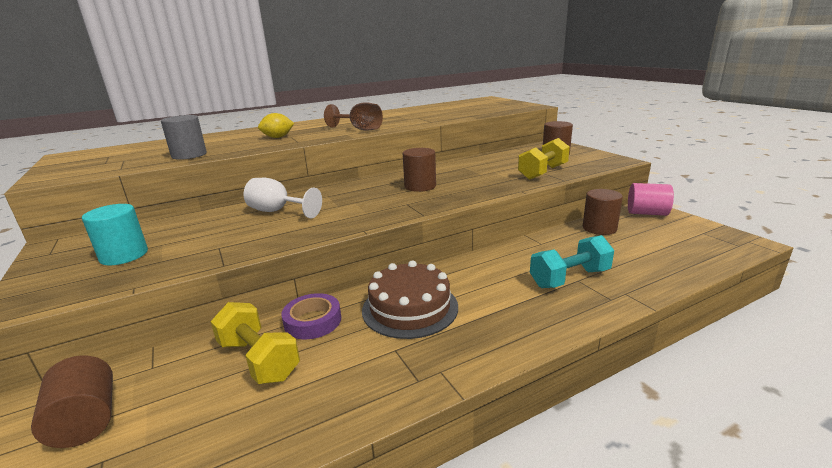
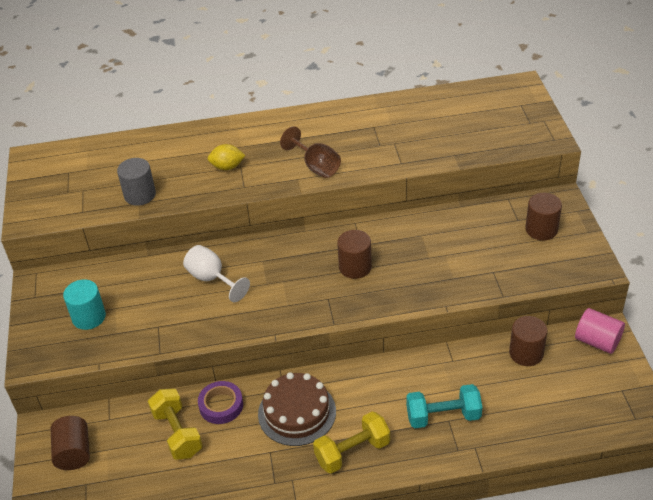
camera: 20 degrees right, 20 degrees up
yellow dumbbell [518,138,570,180] -> yellow dumbbell moved to [313,411,390,474]

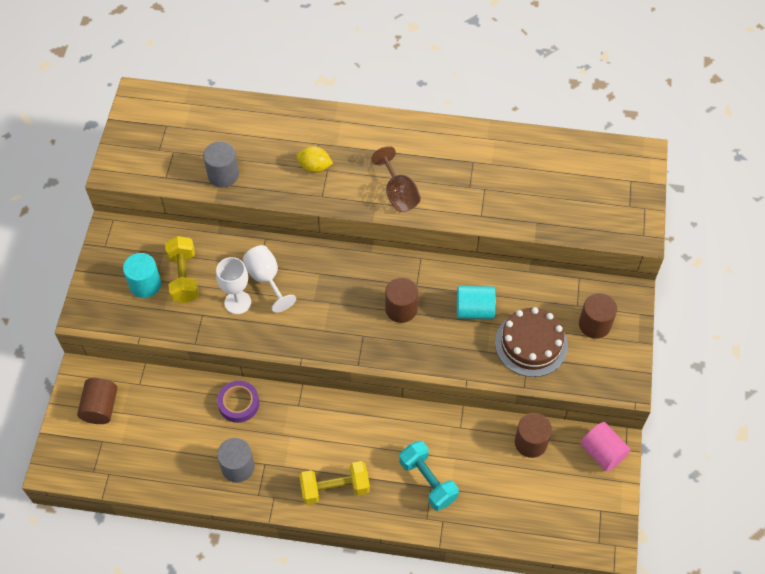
camera: 15 degrees right, 15 degrees up
yellow dumbbell [148,389,203,460] -> yellow dumbbell moved to [165,236,199,303]
brown cake [258,372,336,446] -> brown cake moved to [495,307,568,377]
turquoise dumbbell [406,384,483,428] -> turquoise dumbbell turned 45 degrees clockwise [399,441,459,511]
none -> white goblet [216,257,251,314]
none -> grey cylinder [217,438,255,483]
none -> turquoise cylinder [457,286,496,319]

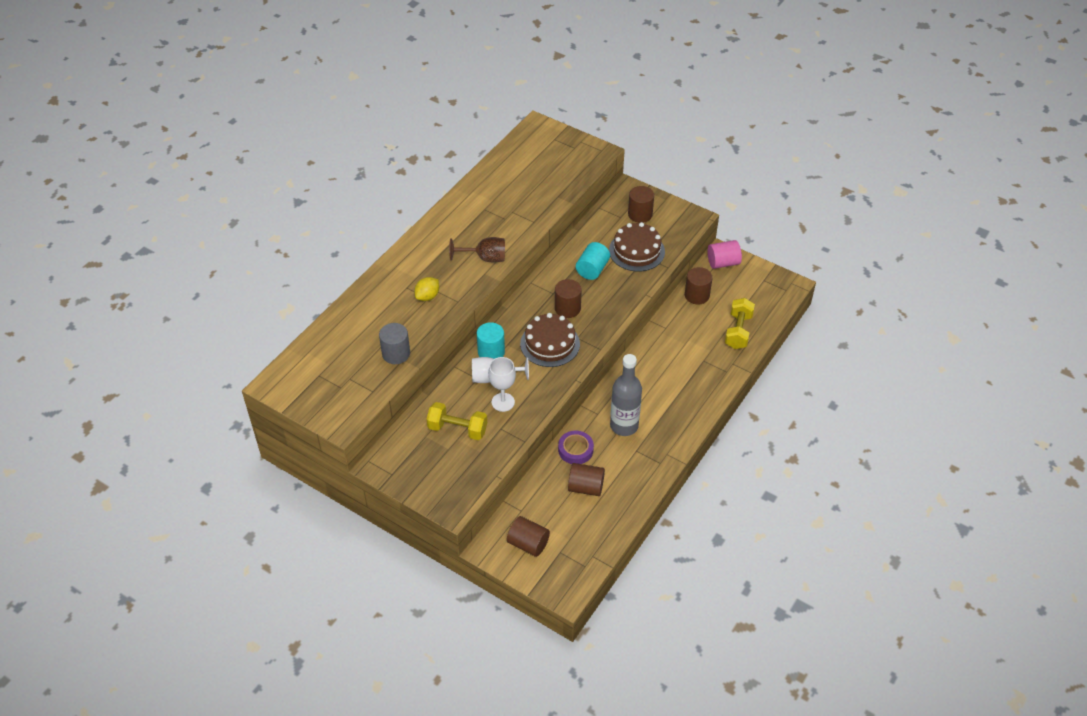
camera: 65 degrees left, 10 degrees down
turquoise cylinder [123,253,161,298] -> turquoise cylinder moved to [477,322,505,359]
grey cylinder [217,438,255,483] -> none
yellow dumbbell [299,461,370,505] -> yellow dumbbell moved to [725,298,755,349]
turquoise dumbbell [399,441,459,511] -> none
none -> brown cake [520,313,580,367]
none -> brown cylinder [568,463,605,496]
none -> grey bottle [610,354,642,436]

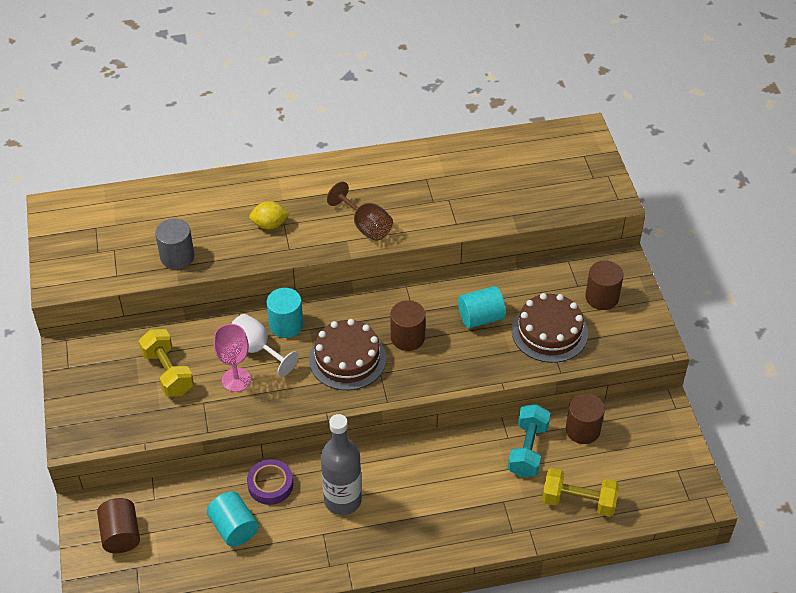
camera: 45 degrees right, 0 degrees up
white goblet [488,357,516,412] -> pink goblet [214,324,251,392]
brown cylinder [568,463,605,496] -> turquoise cylinder [207,491,259,547]
pink cylinder [707,240,742,269] -> none
yellow dumbbell [725,298,755,349] -> yellow dumbbell turned 45 degrees clockwise [542,468,619,517]
none -> turquoise dumbbell [508,404,550,477]

